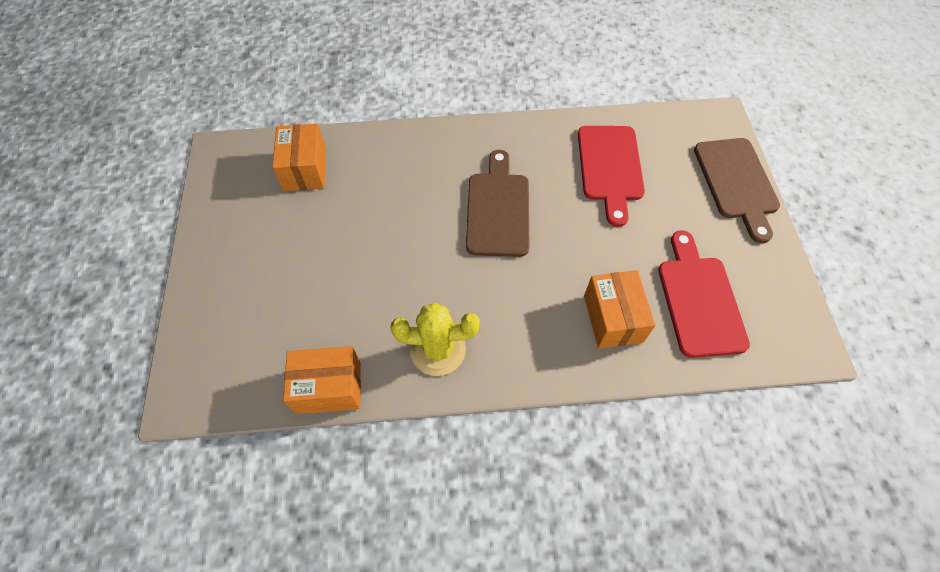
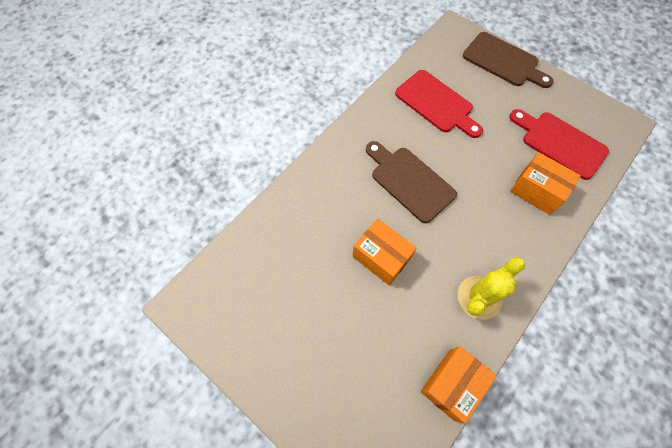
camera: 45 degrees left, 5 degrees up
orange box [272,124,326,191] -> orange box moved to [353,219,417,285]

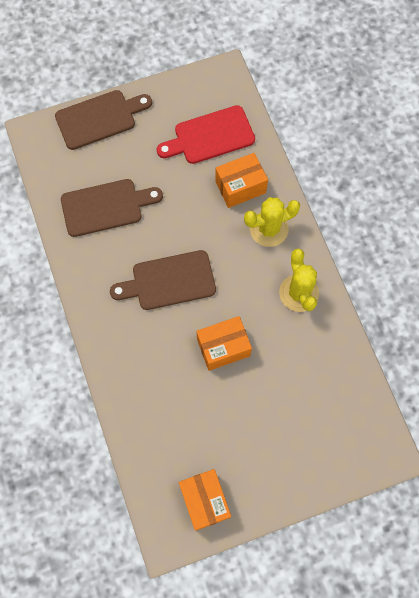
camera: 60 degrees left, 5 degrees up
red cutting board [395,70,483,138] -> brown cutting board [61,179,163,237]
orange box [420,346,497,424] -> orange box moved to [179,469,231,531]
none -> yellow cactus [244,197,300,247]

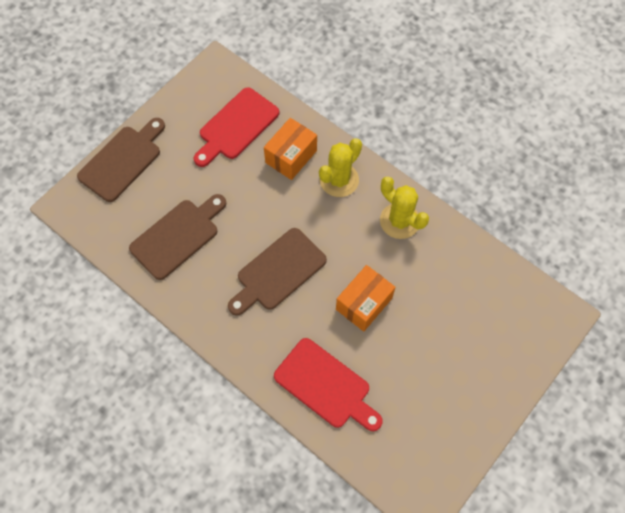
camera: 30 degrees left, 5 degrees down
orange box [179,469,231,531] -> none
none -> red cutting board [274,338,383,431]

